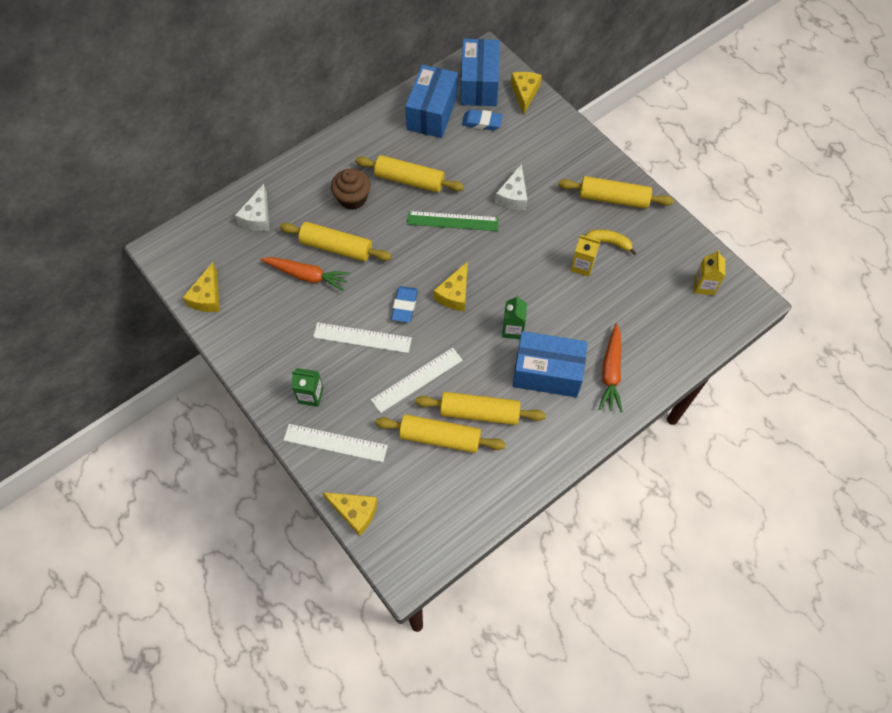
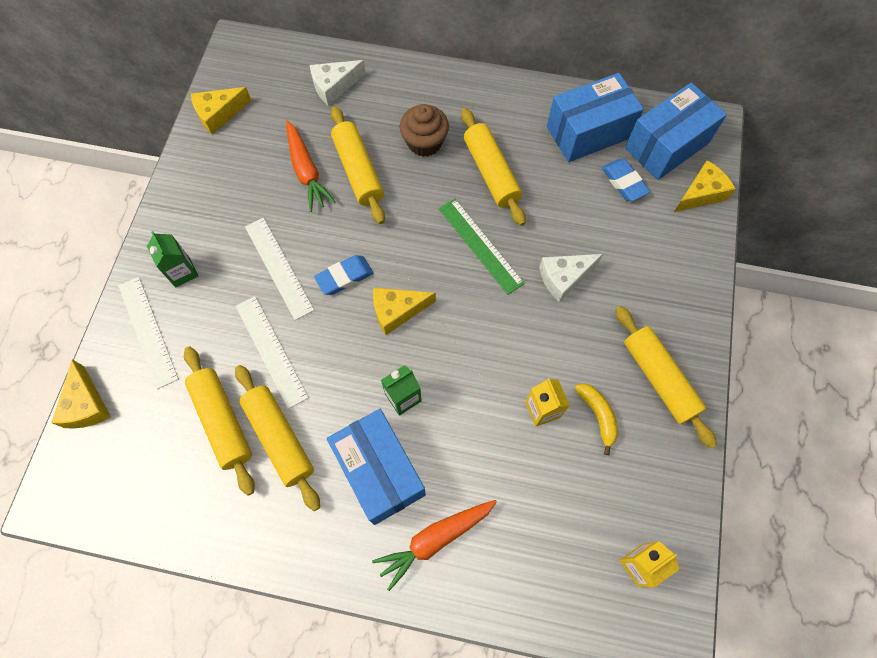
camera: 50 degrees right, 5 degrees up
white ruler [371,348,463,413] -> white ruler turned 45 degrees clockwise [236,296,309,409]

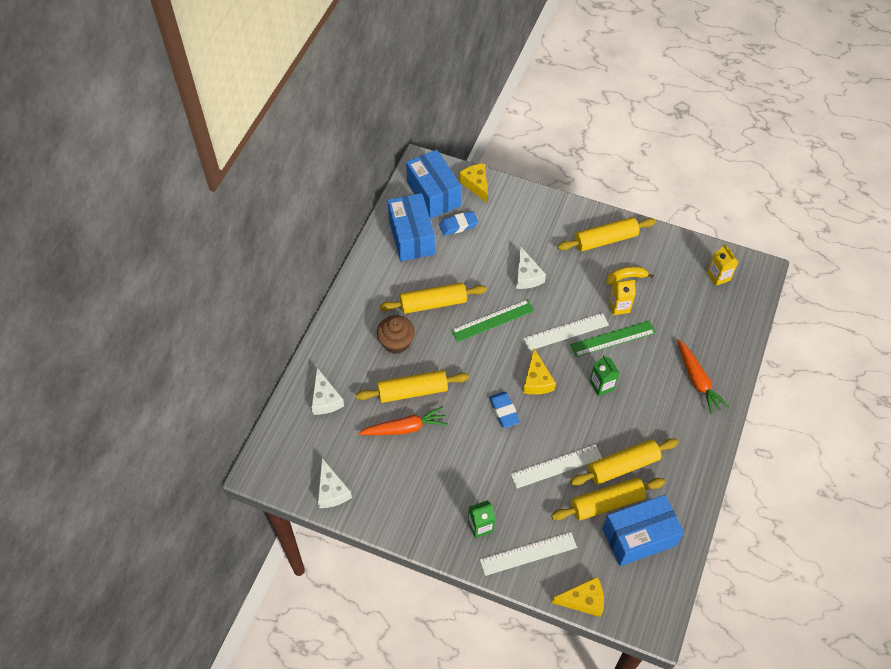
camera: 80 degrees left, 10 degrees down
yellow cheese [191,87,252,134] -> white cheese [318,458,352,508]
white ruler [245,218,314,320] -> white ruler moved to [524,313,609,351]
blue box [327,409,426,525] -> blue box moved to [603,495,684,566]
none -> green ruler [570,321,656,357]

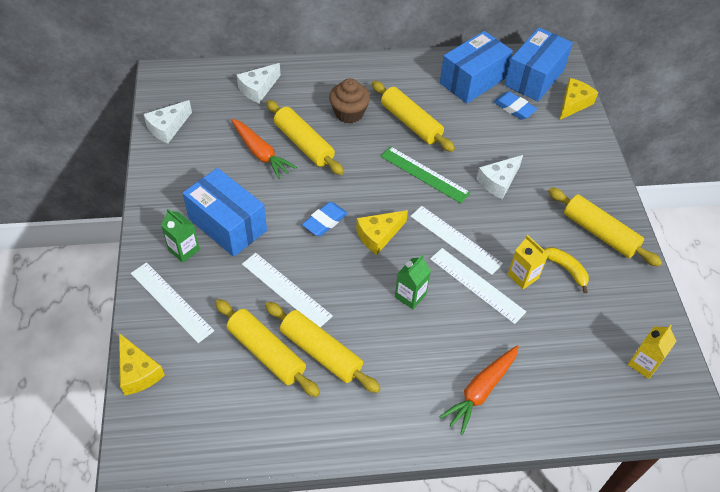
camera: 60 degrees right, 5 degrees down
green ruler [570,321,656,357] -> white ruler [430,248,526,324]
blue box [603,495,684,566] -> blue box moved to [183,168,267,257]

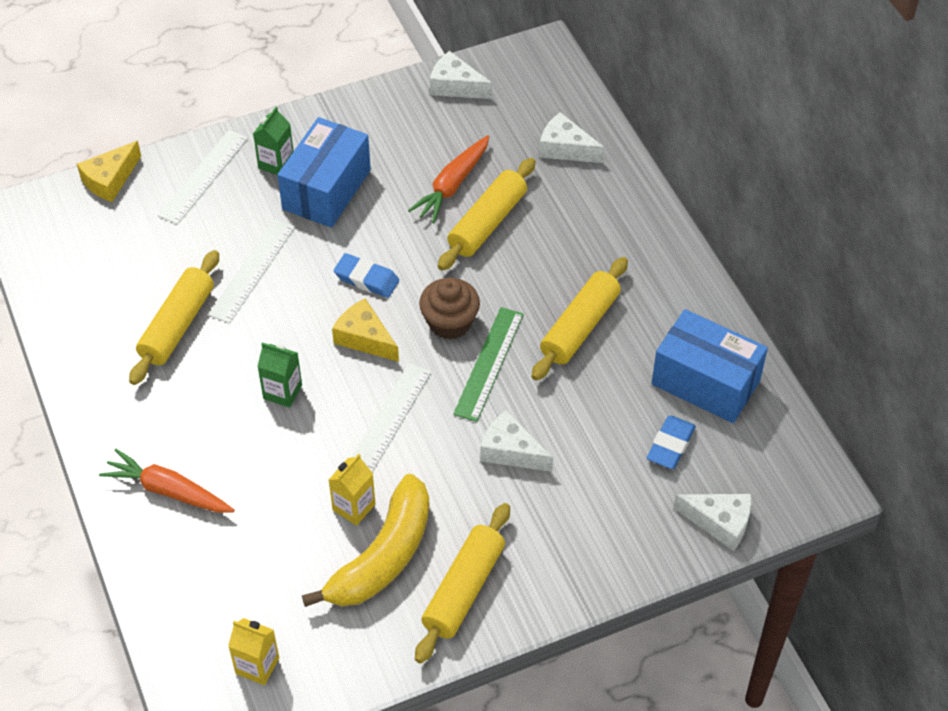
camera: 75 degrees right, 0 degrees up
yellow rolling pin [215,299,320,397] -> none
brown cupcake [329,78,370,123] -> brown cupcake moved to [419,278,480,339]
white ruler [430,248,526,324] -> none
blue box [505,27,573,101] -> none
yellow banana [543,247,589,293] -> yellow banana [302,474,429,607], size x2.05
yellow cheese [560,78,598,120] -> white cheese [673,494,751,551]

